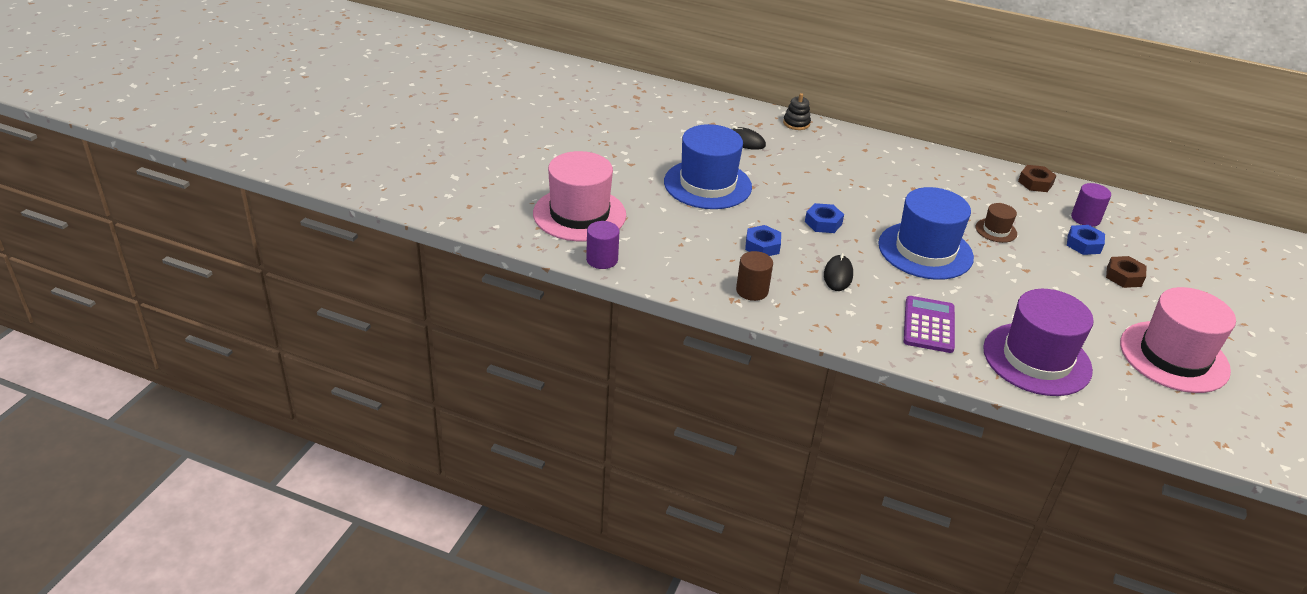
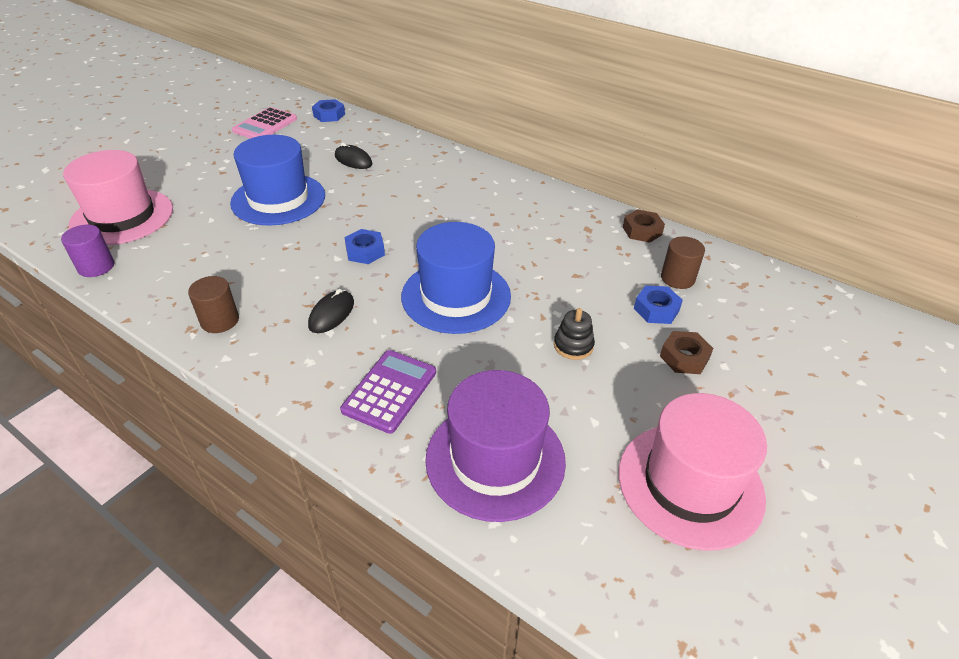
camera: 15 degrees right, 5 degrees up
blue nut [745,225,781,256] -> blue nut moved to [312,99,345,122]
black stacking toy [783,93,811,130] -> black stacking toy moved to [554,308,595,360]
brown hat [976,203,1017,243] -> none
purple cylinder [1071,183,1111,227] -> brown cylinder [661,237,705,289]
none -> pink calculator [232,107,297,139]

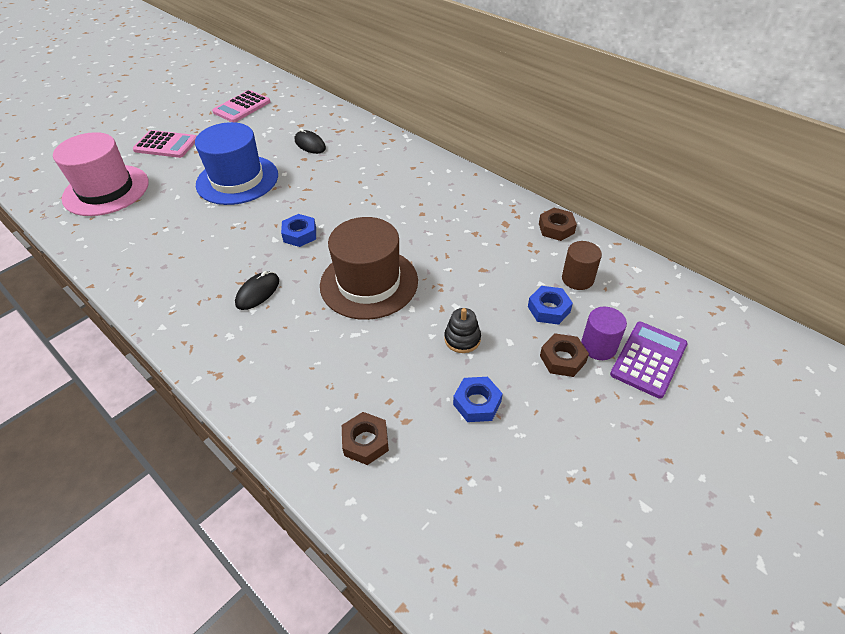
camera: 10 degrees right, 5 degrees up
purple cylinder [61,225,114,277] -> purple cylinder moved to [581,307,627,360]
brown cylinder [188,276,239,333] -> none
blue nut [312,99,345,122] -> blue nut moved to [453,377,503,422]
purple calculator [340,350,436,434] -> purple calculator moved to [610,322,688,399]
blue hat [401,222,511,334] -> brown hat [320,217,418,320]
purple hat [425,370,566,522] -> brown nut [342,412,389,465]
pink hat [619,393,767,551] -> none
none -> pink calculator [133,130,197,158]

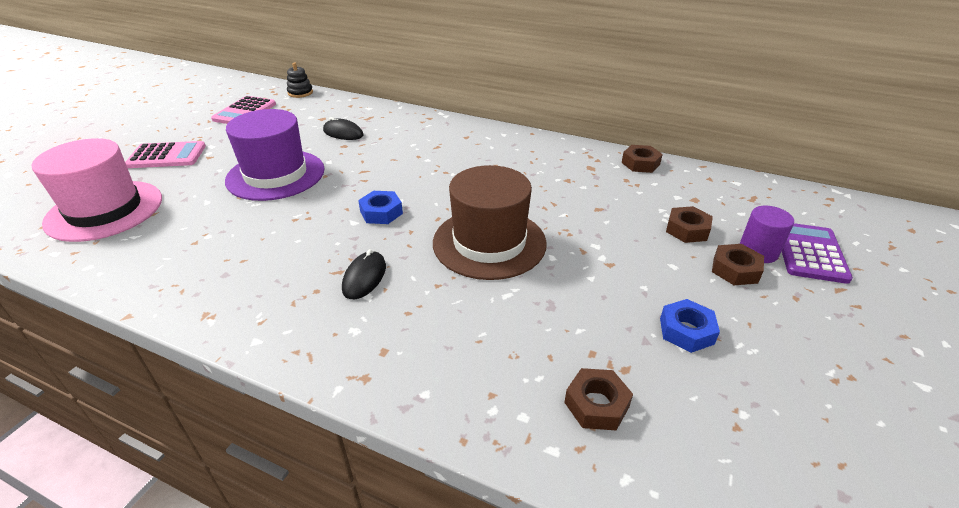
camera: 20 degrees left, 10 degrees down
blue hat [195,122,278,205] -> purple hat [225,109,325,201]
black stacking toy [444,308,481,353] -> black stacking toy moved to [287,62,313,98]
blue nut [528,286,573,325] -> brown nut [666,206,713,243]
brown cylinder [562,241,602,290] -> none

